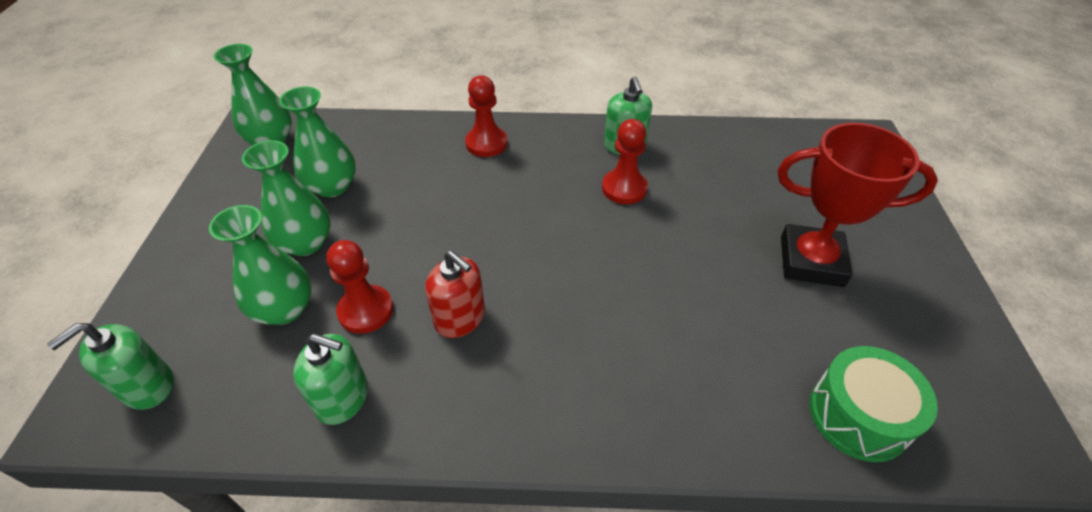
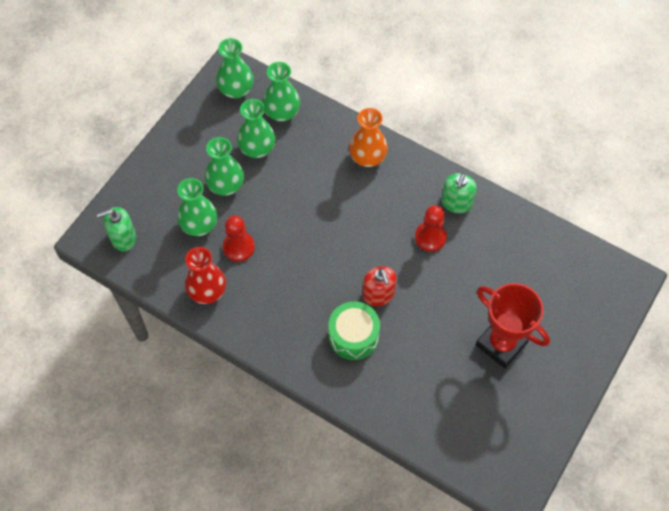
camera: 30 degrees right, 15 degrees up
green soap dispenser [293,334,368,425] -> red vase [185,247,226,304]
red soap dispenser [425,250,485,338] -> red soap dispenser moved to [363,266,397,306]
red pawn [465,75,507,157] -> orange vase [349,108,388,167]
green drum [810,346,938,462] -> green drum moved to [328,301,380,360]
none -> green vase [263,62,300,121]

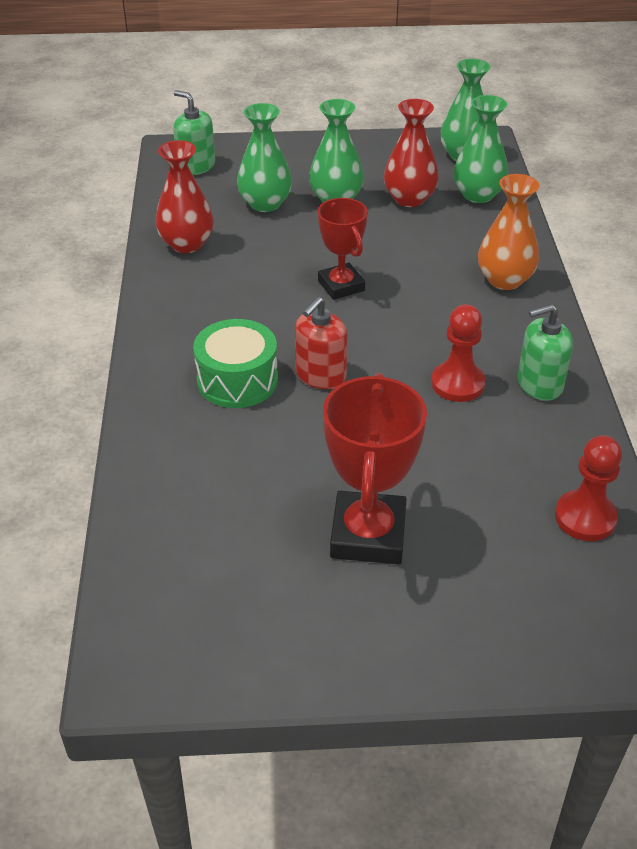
camera: 55 degrees right, 20 degrees down
red pawn [223,215,255,262] -> red pawn moved to [555,435,622,541]
green vase [237,99,276,158] -> red vase [384,99,439,207]
none -> red trophy [318,198,368,300]

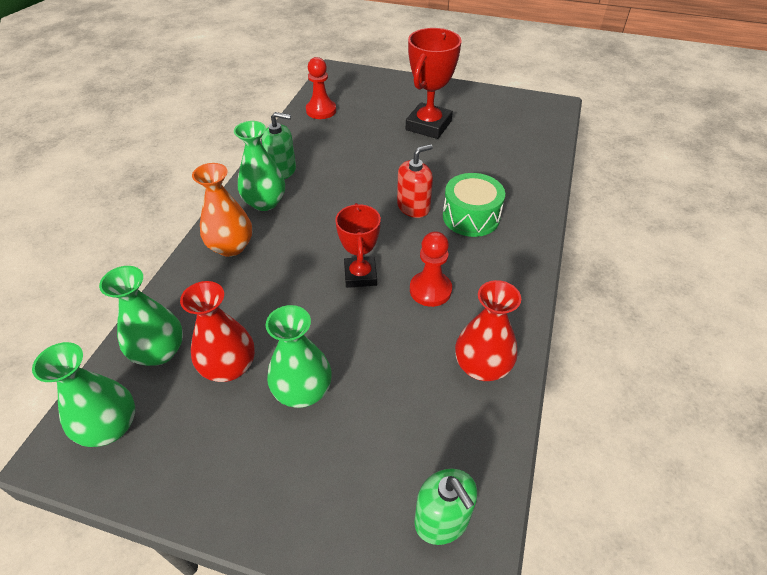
camera: 160 degrees left, 5 degrees up
green vase [237,103,292,212] -> green vase moved to [234,121,285,211]
red pawn [431,304,485,402] -> red pawn moved to [410,231,452,307]

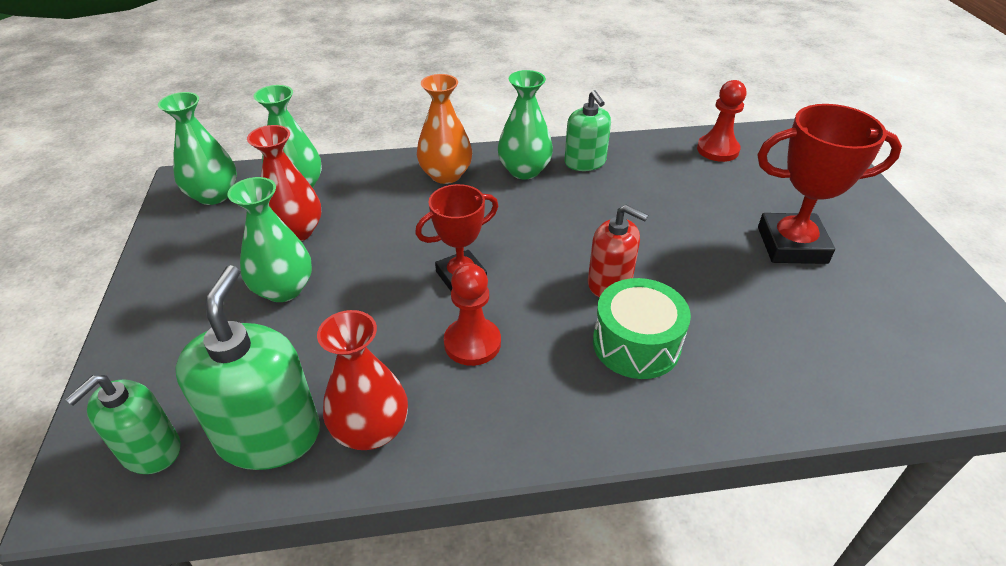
camera: 65 degrees right, 5 degrees down
none -> green soap dispenser [175,265,320,470]

